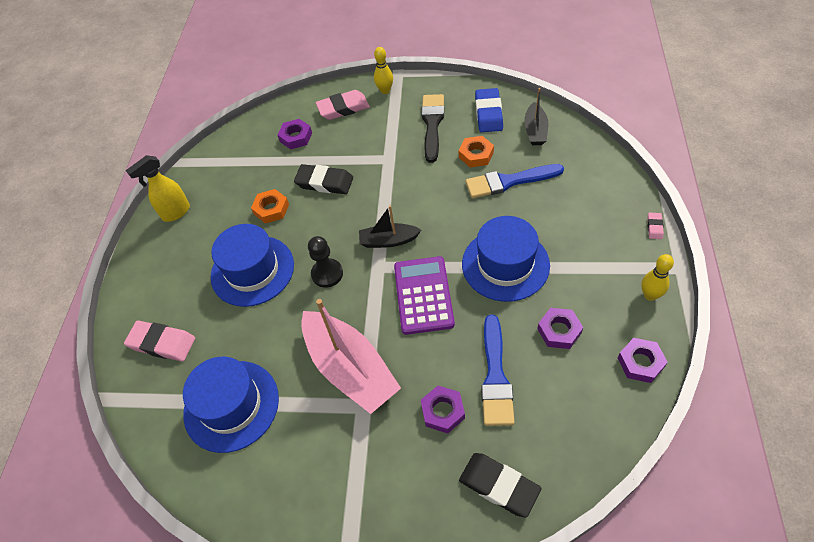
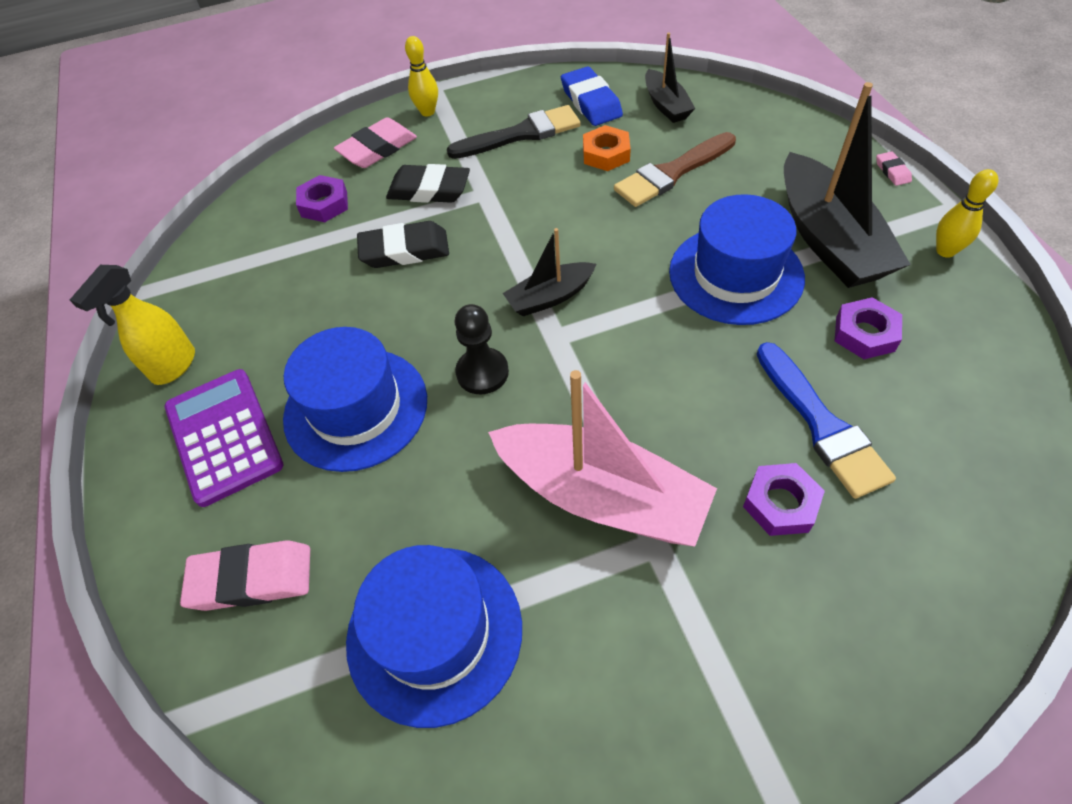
camera: 25 degrees left, 0 degrees up
orange nut [251,189,289,224] -> none
purple calculator [394,256,455,335] -> purple calculator moved to [165,369,283,507]
black brush [421,94,444,163] -> black brush turned 90 degrees clockwise [447,105,581,159]
black eraser [459,453,542,518] -> black eraser moved to [386,164,470,203]
blue brush [466,164,564,198] -> brown brush [614,132,736,207]
purple nut [618,338,668,383] -> none
none -> black boat [784,82,911,288]

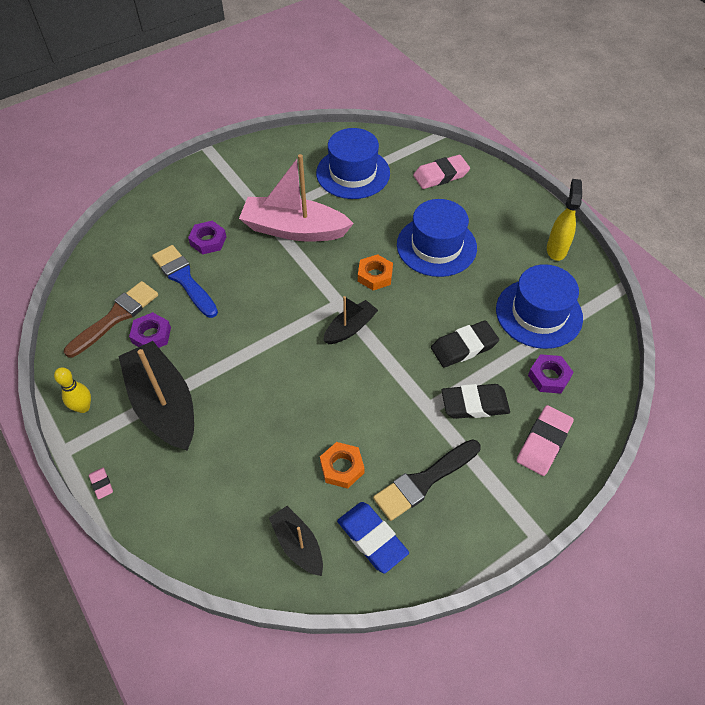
camera: 160 degrees right, 0 degrees up
purple calculator [165,369,283,507] -> none
yellow bowling pin [405,36,438,116] -> none
black pawn [454,304,509,394] -> orange nut [358,254,393,290]
brown brush [614,132,736,207] -> brown brush moved to [64,281,158,357]
blue hat [669,194,805,325] -> blue hat moved to [496,264,583,349]

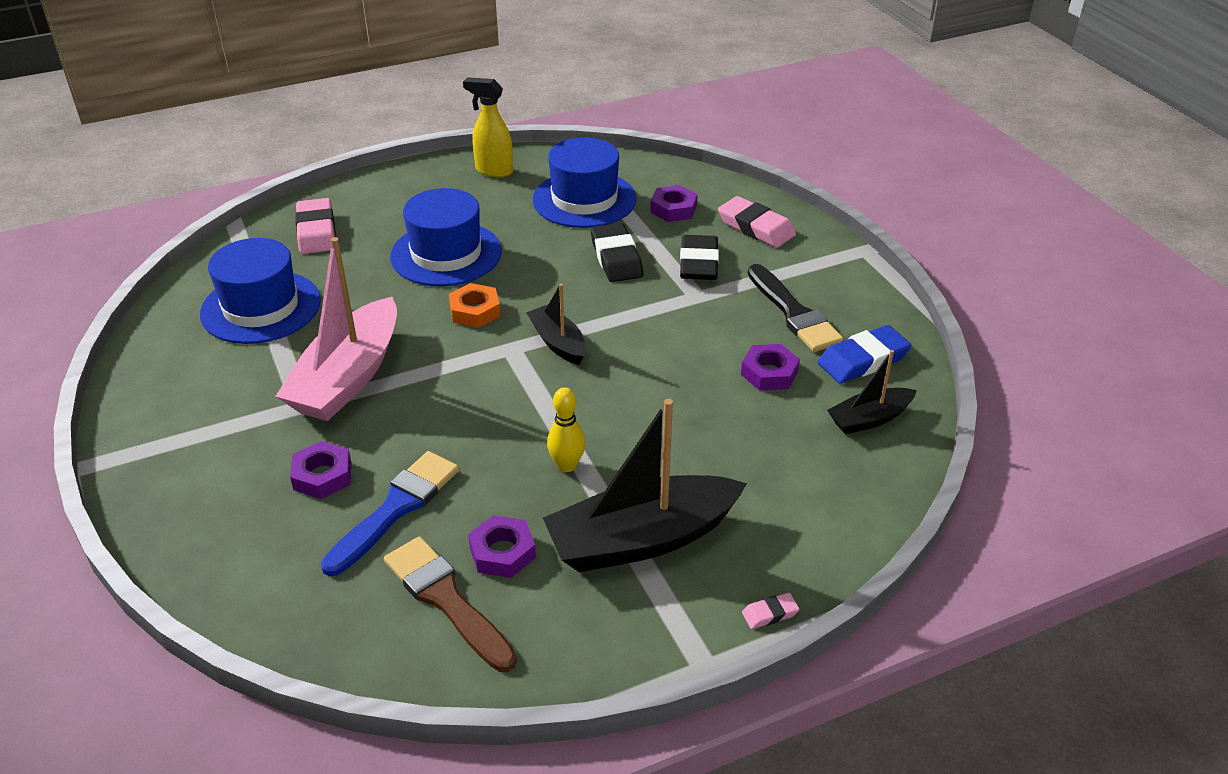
camera: 80 degrees left, 15 degrees down
yellow bowling pin [54,367,91,413] -> yellow bowling pin moved to [547,387,586,472]
blue brush [152,245,218,318] -> blue brush turned 150 degrees clockwise [321,451,459,576]
orange nut [320,442,365,489] -> purple nut [741,344,800,391]

